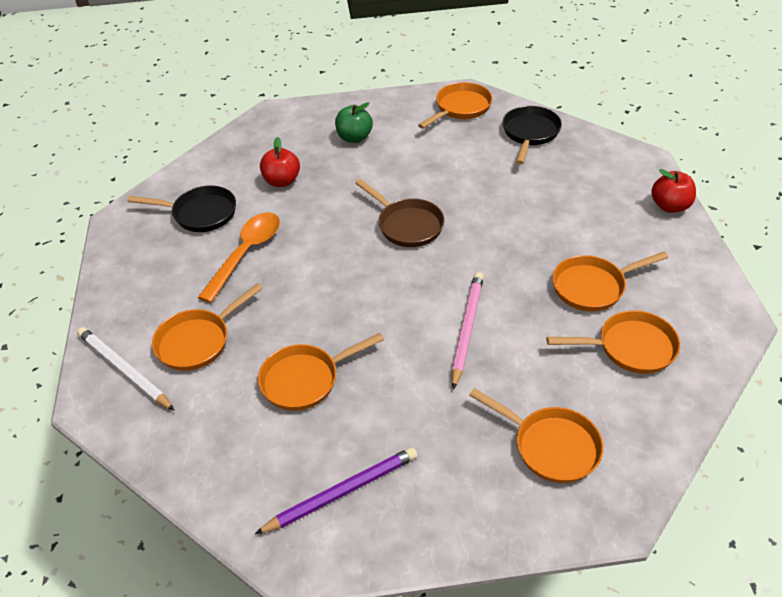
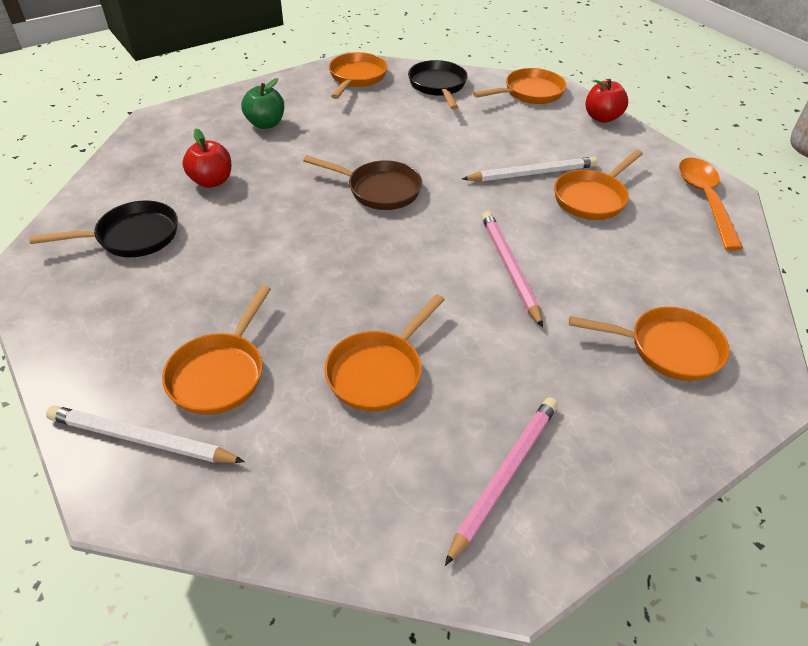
camera: 30 degrees left, 0 degrees up
orange spoon [198,212,280,303] -> orange spoon moved to [679,158,743,250]
purple pencil [255,447,417,534] -> pink pencil [445,397,558,566]
orange pan [547,310,680,374] -> orange pan moved to [473,68,566,104]
none -> white pencil [462,157,598,182]

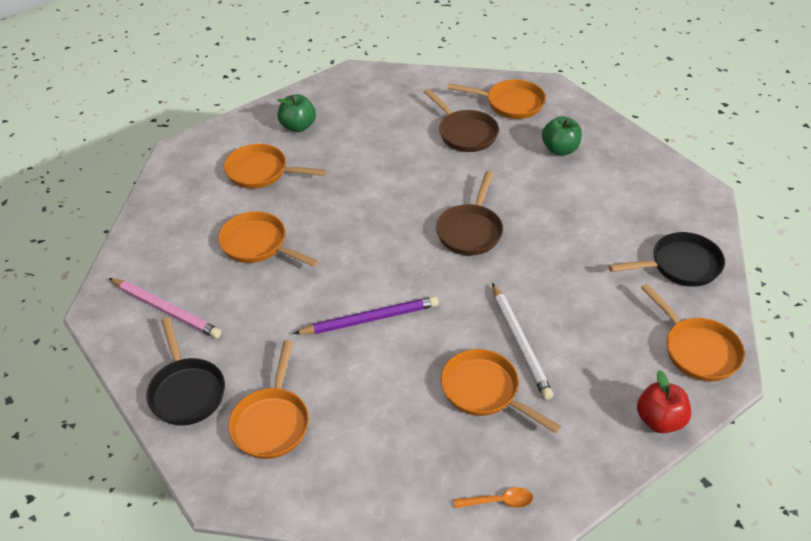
camera: 90 degrees right, 0 degrees up
black pan [29,201,178,257] -> black pan moved to [146,317,225,426]
white pencil [46,405,245,463] -> none
red apple [182,129,231,188] -> brown pan [424,89,499,152]
orange pan [329,52,387,99] -> orange pan moved to [447,79,546,119]
pink pencil [482,211,543,328] -> purple pencil [293,296,439,334]
orange spoon [679,158,743,250] -> orange spoon [454,487,533,508], size x0.49
none -> green apple [278,94,316,132]

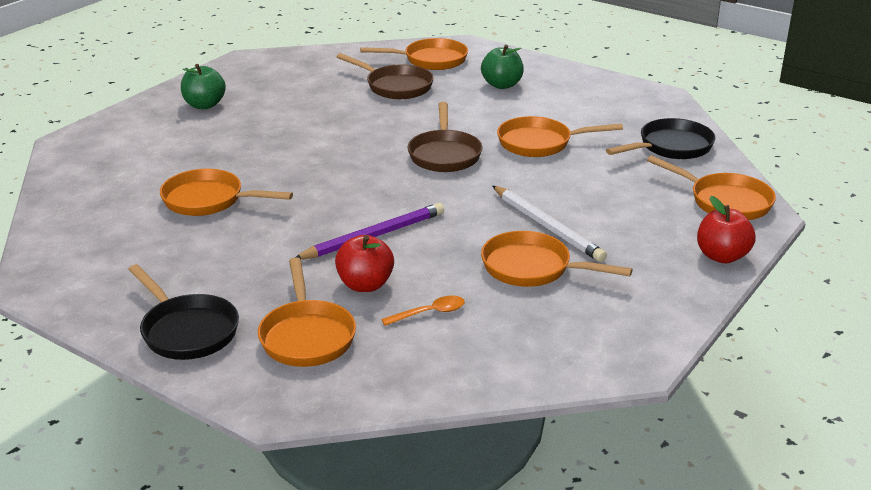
camera: 20 degrees left, 15 degrees down
pink pencil [109,278,222,339] -> none
orange pan [224,144,327,189] -> orange pan moved to [497,116,623,157]
orange spoon [454,487,533,508] -> orange spoon moved to [381,296,465,326]
none -> red apple [335,235,394,292]

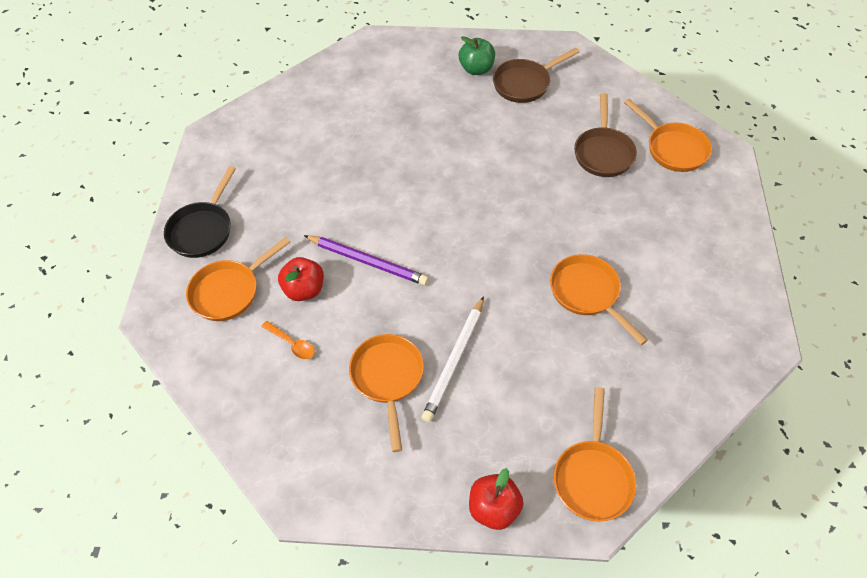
camera: 60 degrees right, 25 degrees up
orange pan [160,169,293,216] -> none
brown pan [407,102,483,172] -> brown pan moved to [493,48,579,103]
green apple [481,45,524,89] -> none
black pan [606,118,716,159] -> none

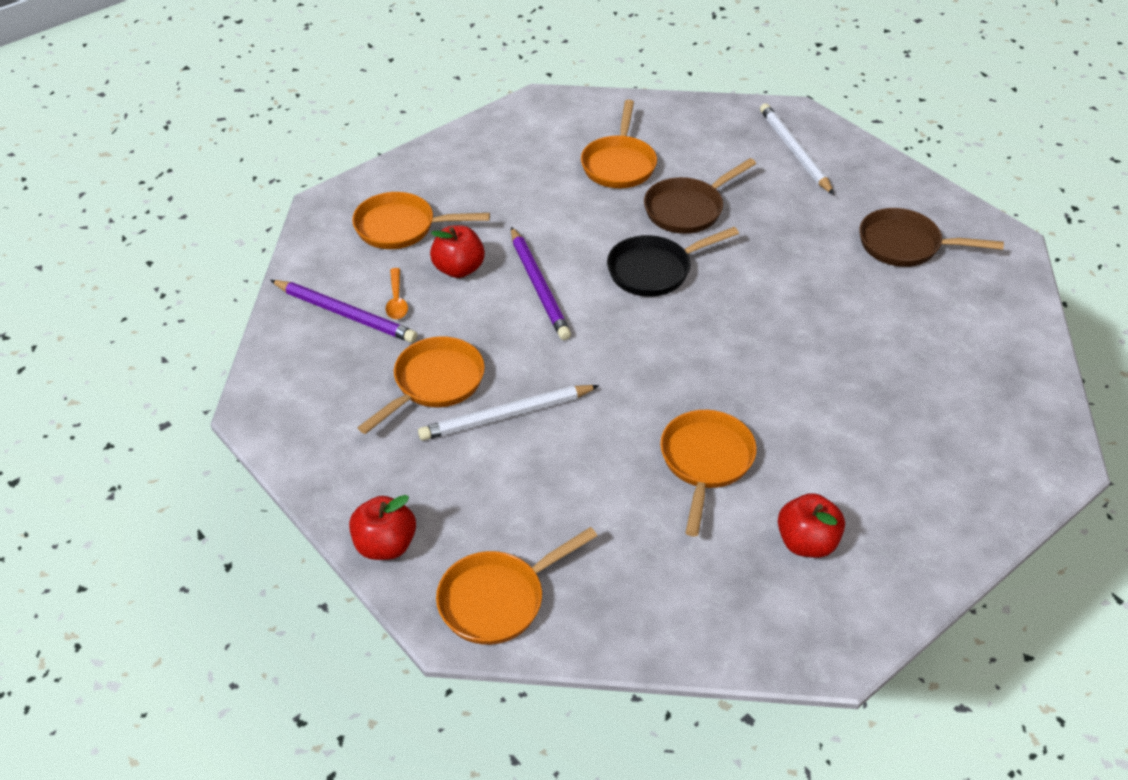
camera: 45 degrees right, 10 degrees down
black pan [164,166,236,258] -> black pan moved to [607,227,739,297]
green apple [459,36,495,75] -> none
brown pan [574,93,637,177] -> brown pan moved to [644,158,756,234]
orange pan [624,99,712,172] -> orange pan moved to [581,100,657,188]
none -> purple pencil [270,280,418,343]
none -> white pencil [760,103,834,195]
none -> red apple [778,493,845,558]

